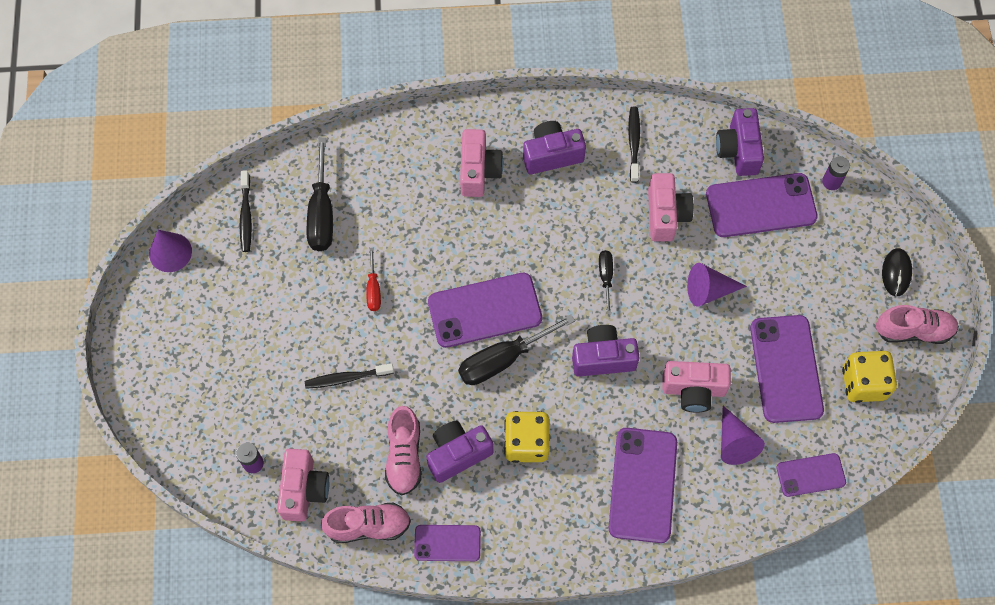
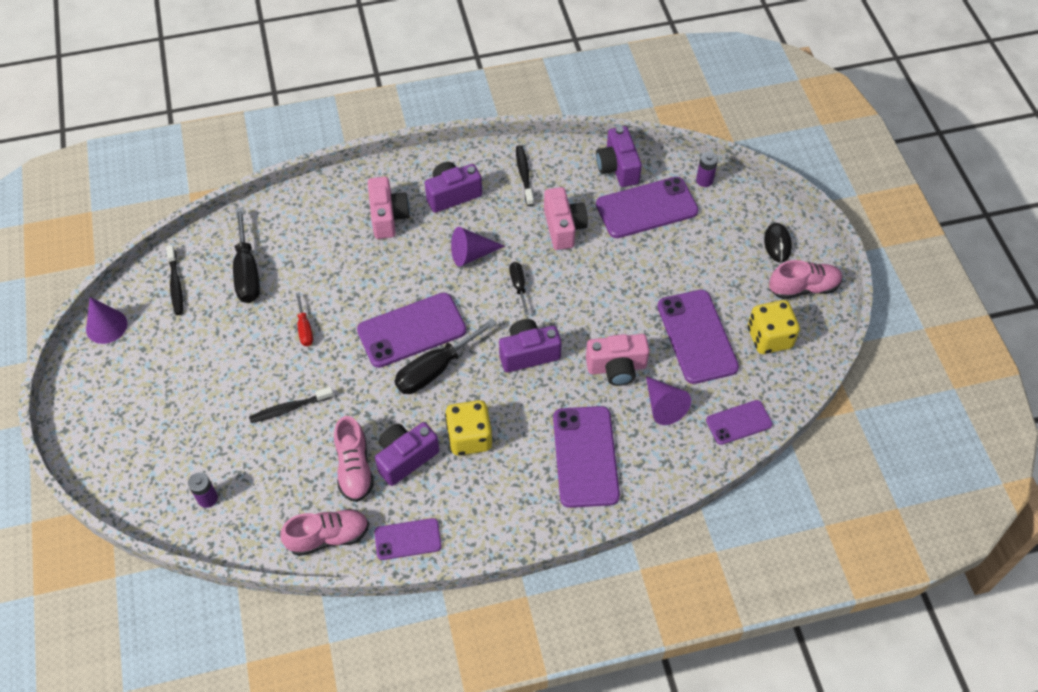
camera: 10 degrees left, 10 degrees down
pink camera [277,449,329,521] -> none
purple cone [687,263,747,307] -> purple cone moved to [451,227,505,267]

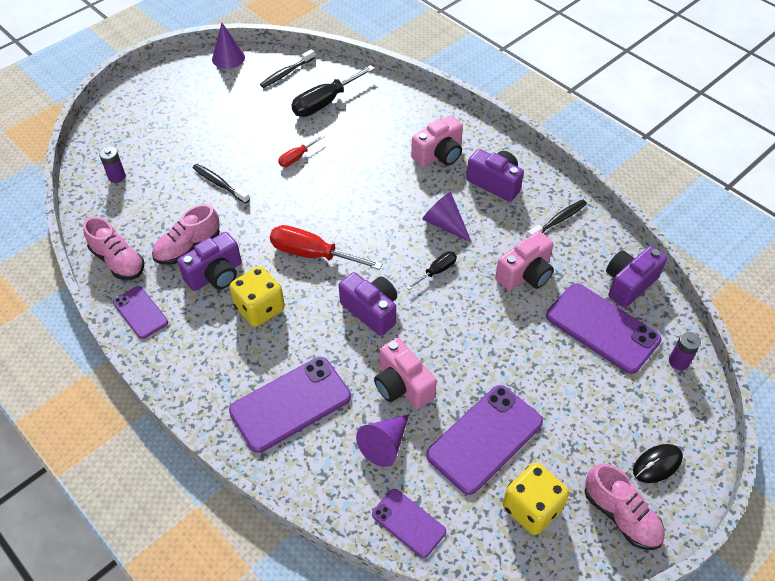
camera: 60 degrees right, 5 degrees down
purple phone [357,292,466,368] -> none
purple camera [375,422,439,486] -> purple camera turned 120 degrees clockwise [177,232,242,291]
black screwdriver [394,319,497,394] -> red screwdriver [270,225,382,270]

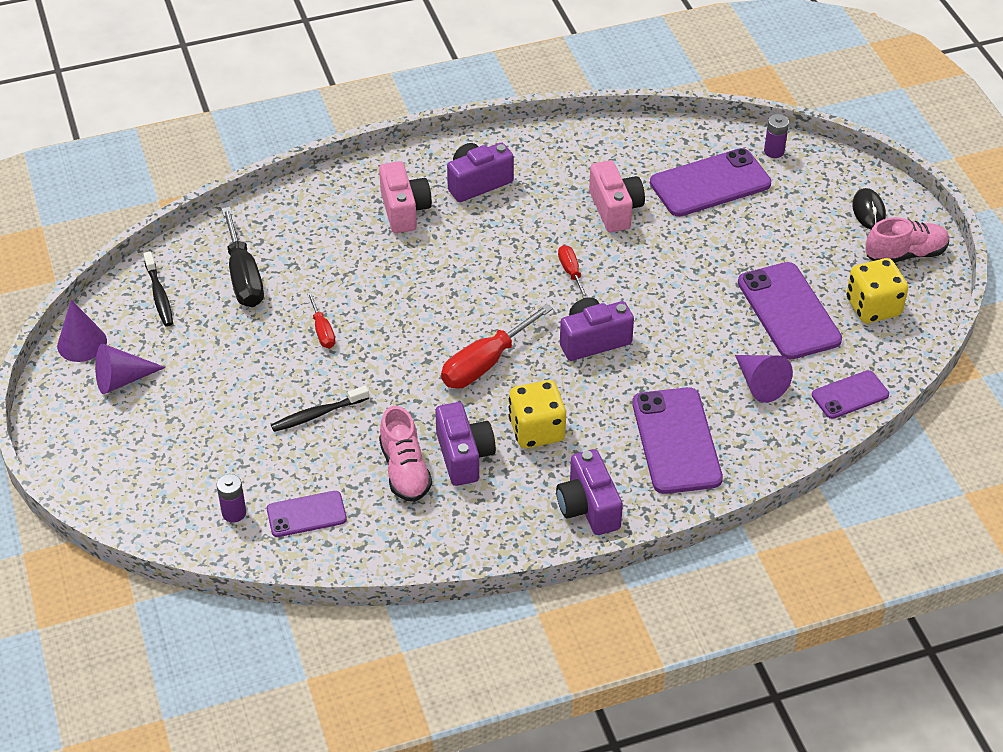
camera: 65 degrees left, 5 degrees down
pink shoe [83,217,144,280] -> none
purple phone [113,286,168,339] -> purple phone moved to [267,491,347,537]
pink camera [374,338,437,409] -> none
black screwdriver [406,251,457,290] -> red screwdriver [558,245,588,298]
purple cone [422,192,472,243] -> purple cone moved to [95,344,166,394]
black toothbrush [526,200,587,237] -> none
purple camera [606,246,667,308] -> purple camera moved to [556,449,623,535]

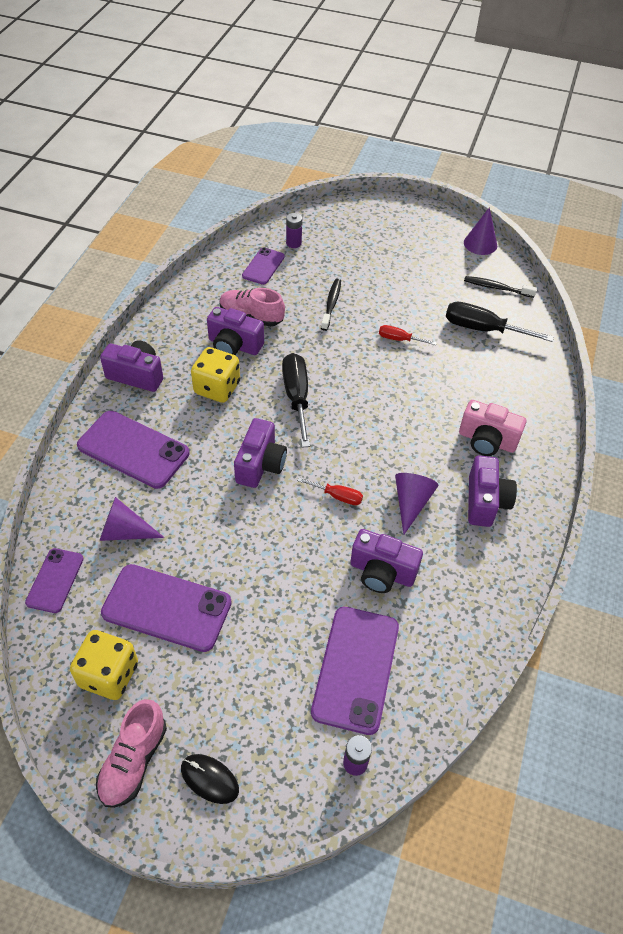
camera: 125 degrees right, 5 degrees up
purple cone [95,344,166,394] -> purple cone moved to [395,473,439,534]
red screwdriver [441,304,553,388] -> black screwdriver [282,353,310,448]
pink camera [589,160,645,232] -> purple camera [350,529,423,593]

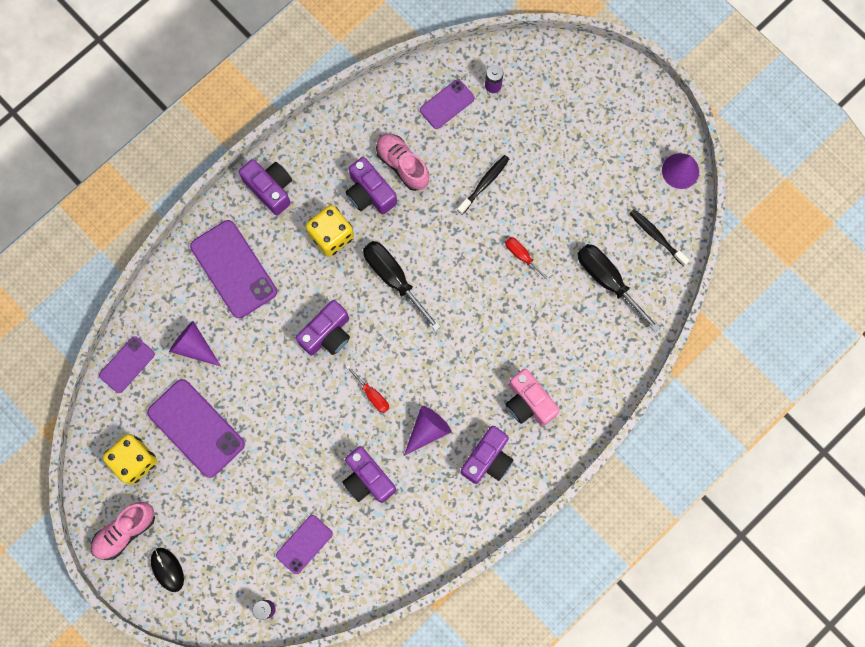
camera: 30 degrees right, 25 degrees up
black screwdriver [282,353,310,448] -> black screwdriver turned 60 degrees counterclockwise [363,241,441,331]
purple phone [311,607,399,735] -> purple phone [276,515,333,574], size x0.57

